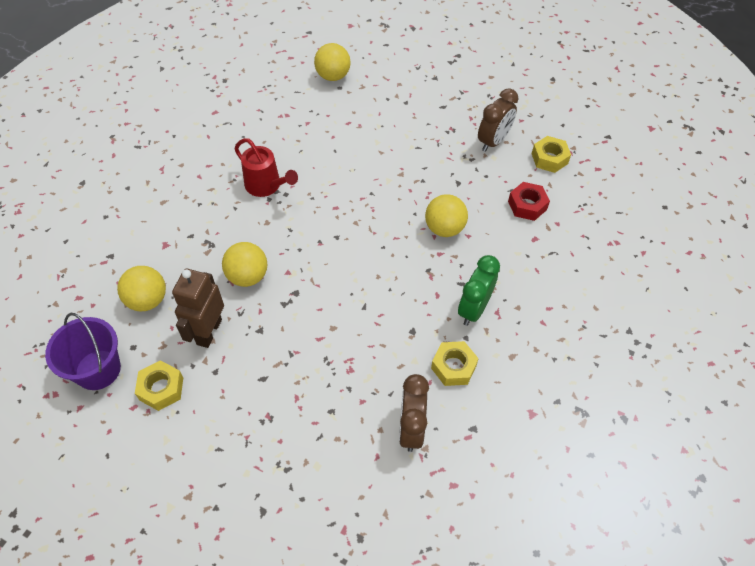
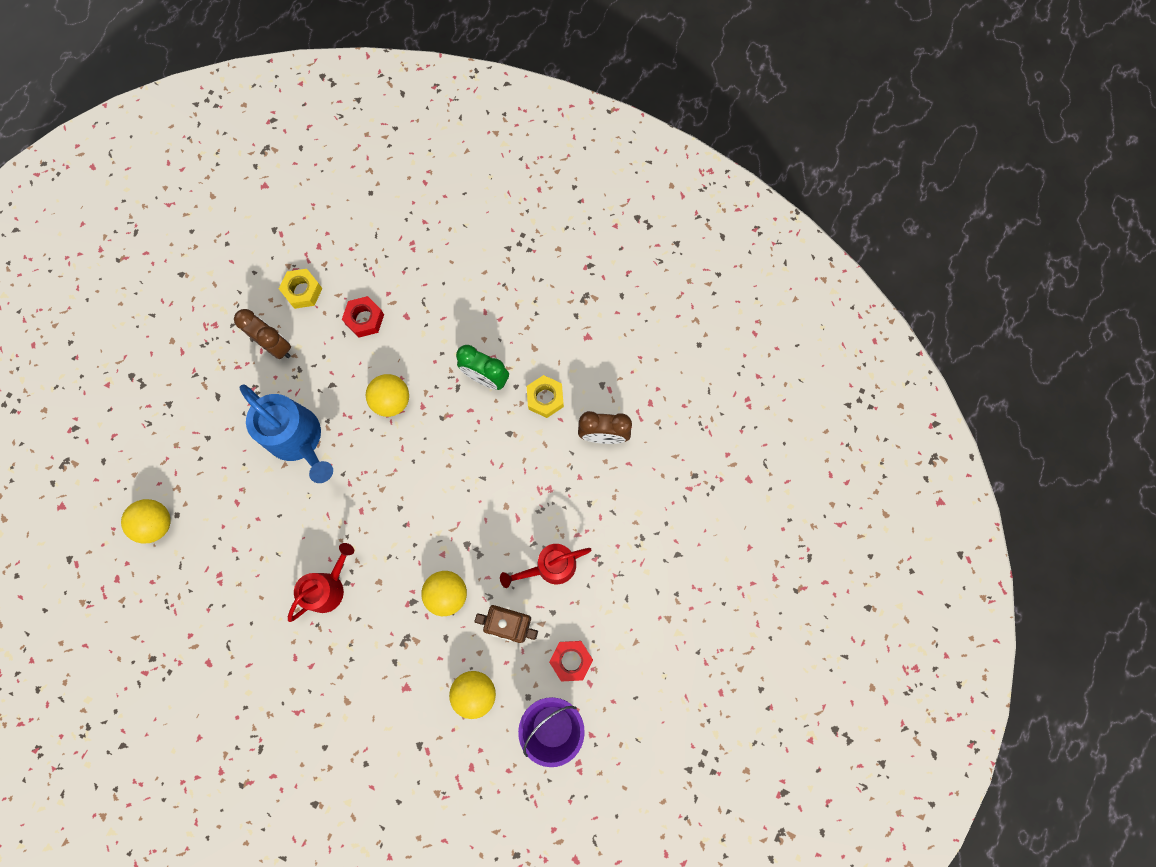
camera: 90 degrees left, 20 degrees up
yellow nut [135,360,183,411] -> red nut [549,641,593,682]
none -> blue watering can [239,384,333,483]
none -> red watering can [500,544,591,588]

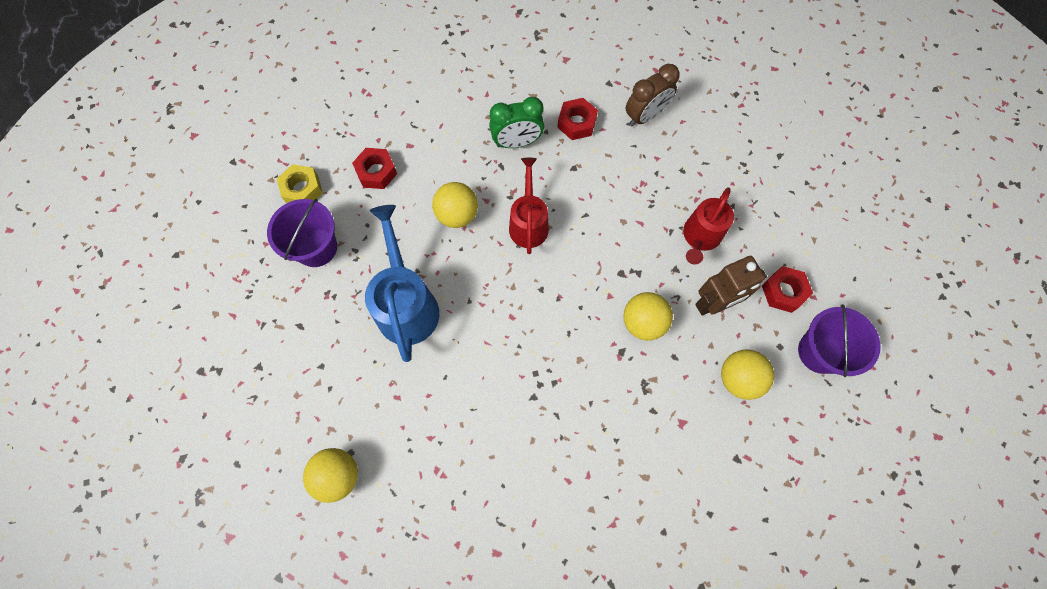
camera: 40 degrees left, 5 degrees down
brown clock [234,309,291,359] -> purple bucket [267,199,337,267]
blue watering can [239,384,333,483] -> blue watering can turned 105 degrees counterclockwise [365,205,439,362]
red watering can [288,543,354,622] -> red watering can moved to [509,158,549,254]
yellow nut [527,375,564,418] -> red nut [557,98,598,140]

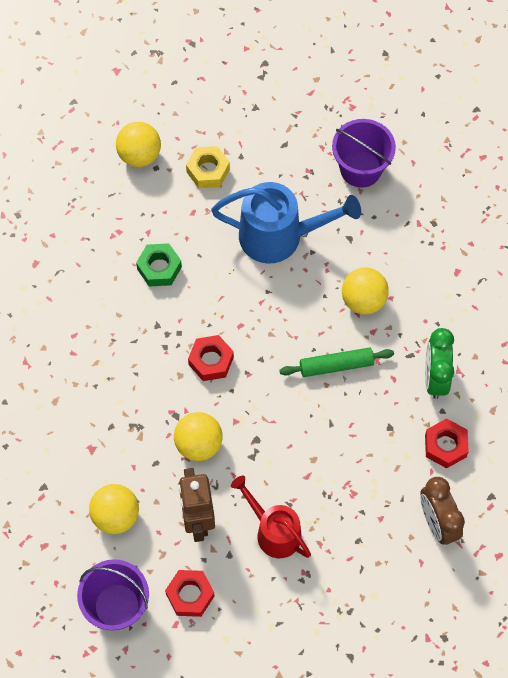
camera: 105 degrees right, 5 degrees down
yellow nut [277,164,323,203] -> yellow nut moved to [186,146,230,188]
red nut [352,148,397,189] -> red nut moved to [188,335,234,381]
red watering can [509,158,549,254] -> green rolling pin [280,347,394,377]
none -> green nut [136,243,182,287]

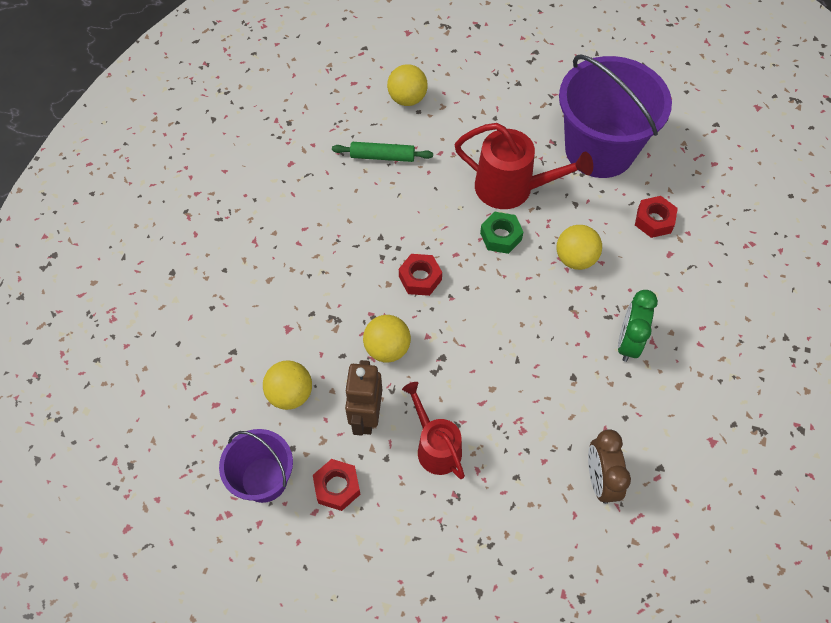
camera: 15 degrees right, 5 degrees down
green nut [136,243,182,287] -> green nut moved to [480,212,523,254]
yellow nut [186,146,230,188] -> none
blue watering can [211,182,361,263] -> red watering can [454,123,593,209]
green rolling pin [280,347,394,377] -> green rolling pin moved to [332,142,433,162]
purple bucket [332,119,396,188] -> purple bucket [559,54,672,178], size x1.82
red nut [425,418,469,468] -> red nut moved to [635,196,678,238]

